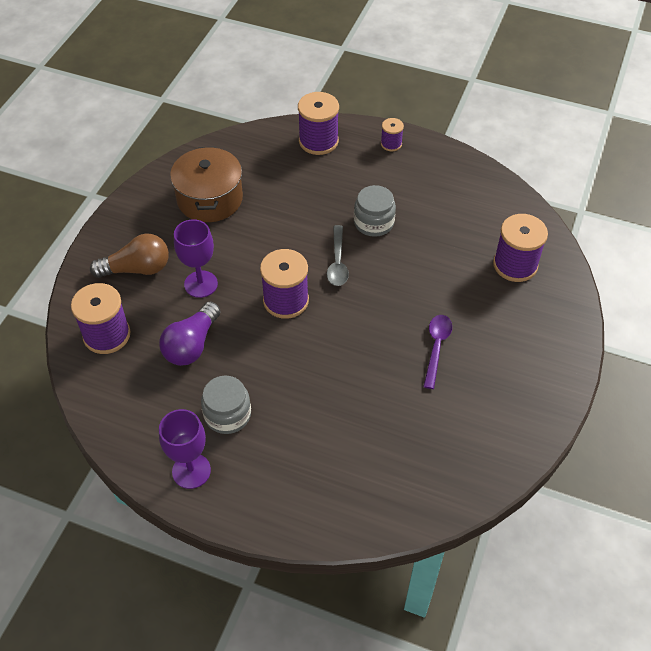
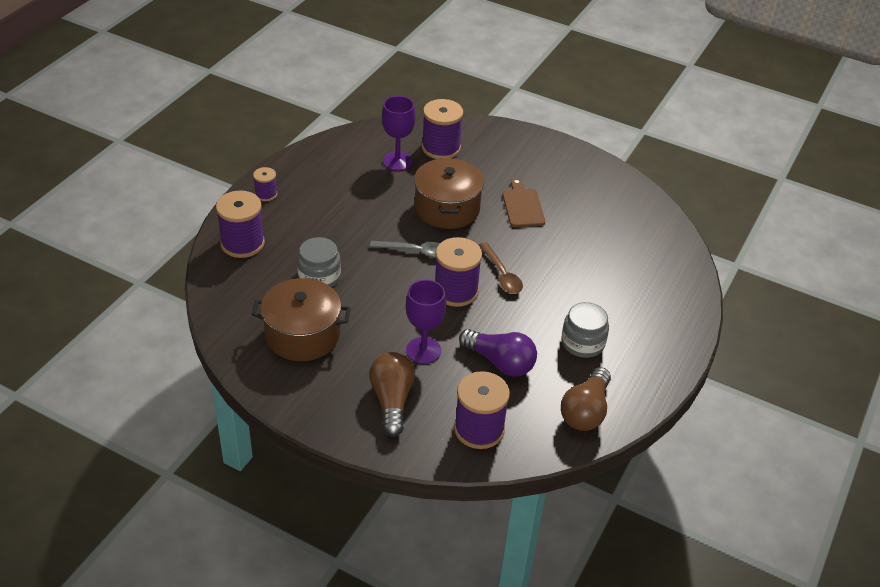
camera: 85 degrees left, 10 degrees down
purple goblet [159,409,211,489] -> purple goblet moved to [382,96,416,171]
grey jar [354,185,396,237] -> grey jar moved to [297,237,341,287]
purple spoon [423,315,452,389] -> brown cutting board [502,178,545,227]
none -> brown pot [414,158,484,229]
none -> brown spoon [479,242,523,293]
none -> brown light bulb [561,367,611,431]

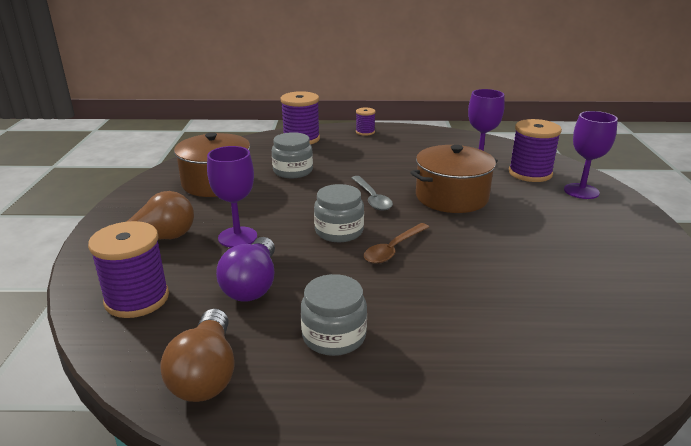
camera: 65 degrees right, 15 degrees down
purple spool [435,237,482,307] -> grey jar [314,184,364,242]
brown cutting board [502,178,545,227] -> none
brown light bulb [561,367,611,431] -> brown light bulb turned 90 degrees counterclockwise [161,309,235,402]
none -> purple goblet [564,111,618,199]

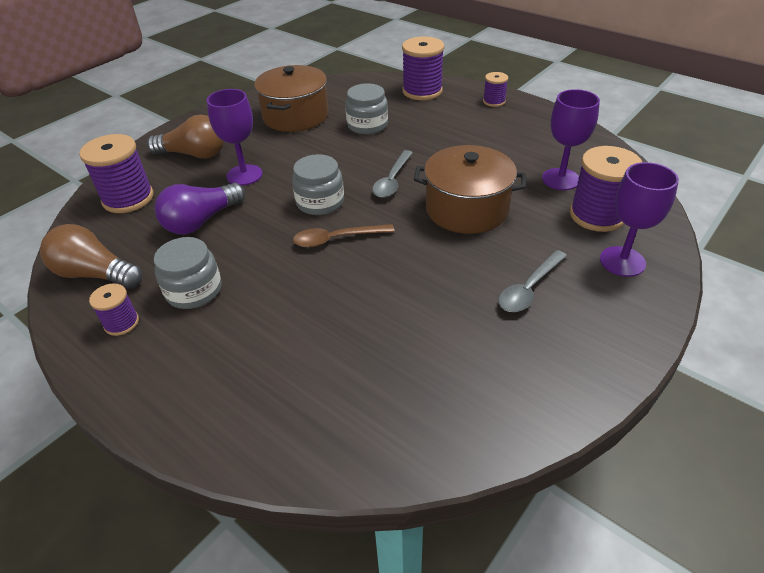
camera: 40 degrees right, 15 degrees up
brown light bulb [161,309,235,402] -> brown light bulb turned 75 degrees clockwise [40,224,143,288]
none -> purple spool [89,283,139,336]
none -> grey spoon [498,250,567,312]

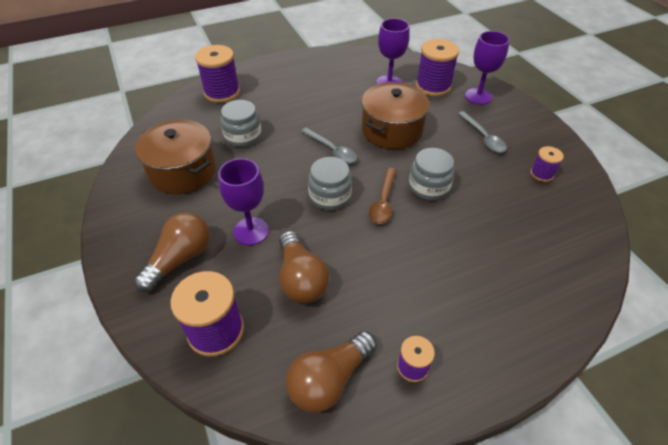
camera: 65 degrees left, 5 degrees up
purple light bulb [154,183,245,235] -> brown light bulb [279,231,329,303]
grey jar [154,237,222,309] -> grey jar moved to [409,148,455,200]
purple spool [483,72,508,107] -> purple spool moved to [530,146,564,182]

